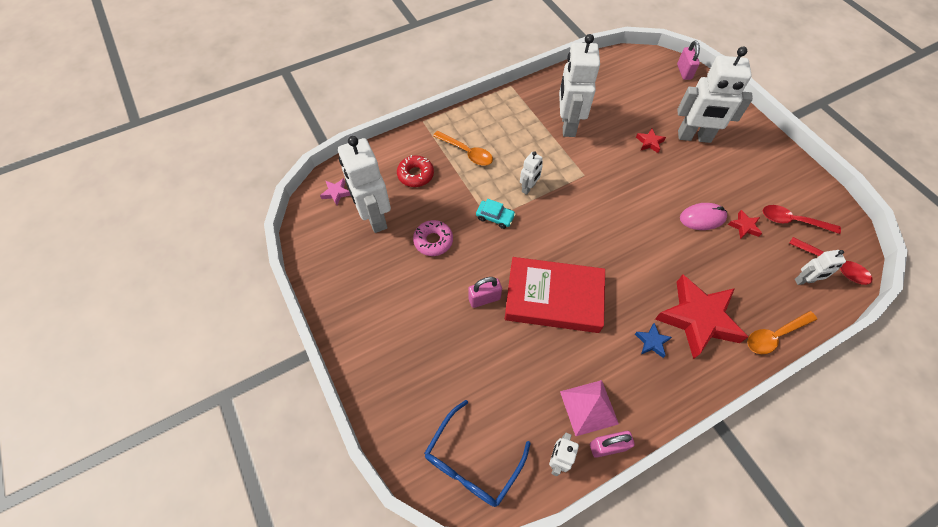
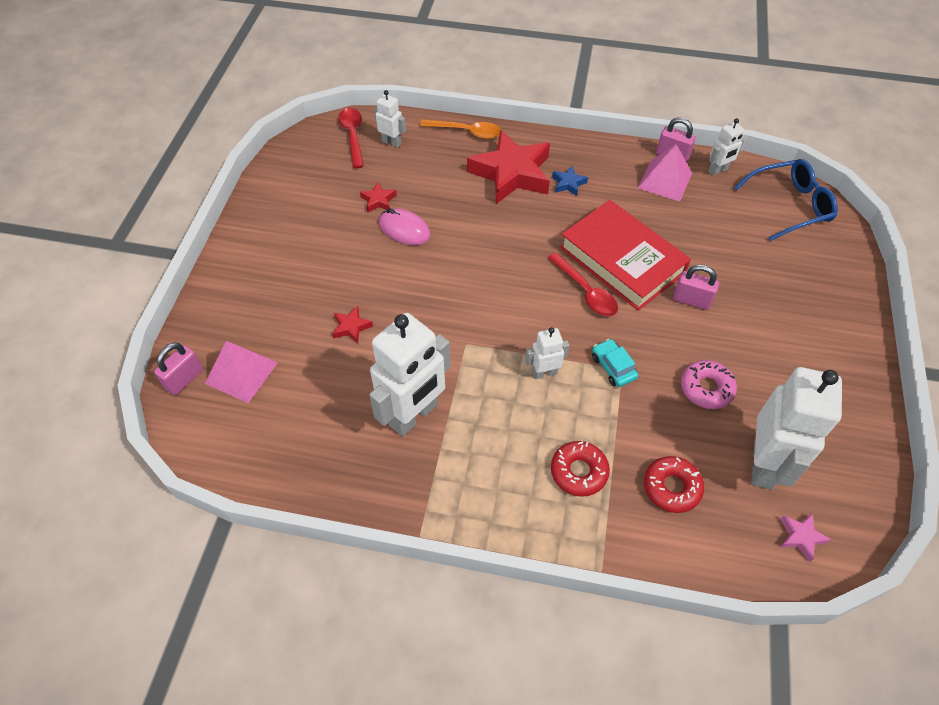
camera: 140 degrees left, 5 degrees down
orange spoon [433,131,493,166] -> red donut [551,441,610,497]
white robot [677,47,753,143] -> none
red spoon [763,205,841,234] -> red spoon moved to [548,253,618,316]
none -> pink pyramid [205,341,278,403]

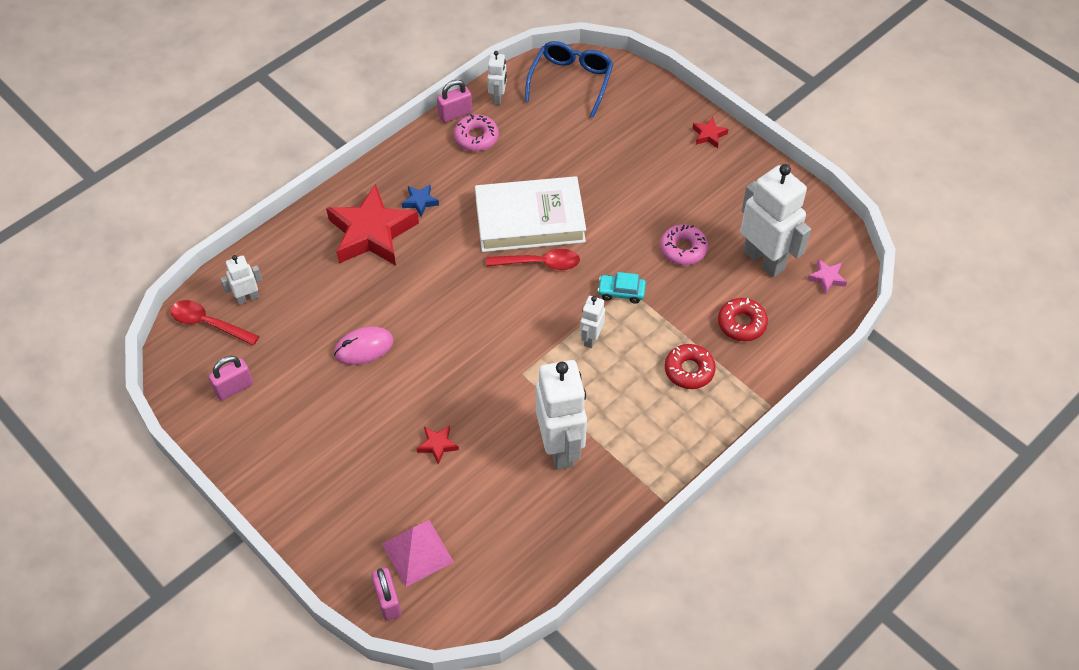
camera: 55 degrees left, 0 degrees up
red star [360,182,397,212] -> red star moved to [693,117,728,148]
orange spoon [420,119,501,139] -> none
red book [560,200,691,311] -> white book [475,176,586,252]
pink pyramid [638,144,692,202] -> pink donut [454,114,499,151]
pink padlock [673,264,719,310] -> pink padlock moved to [208,356,253,401]

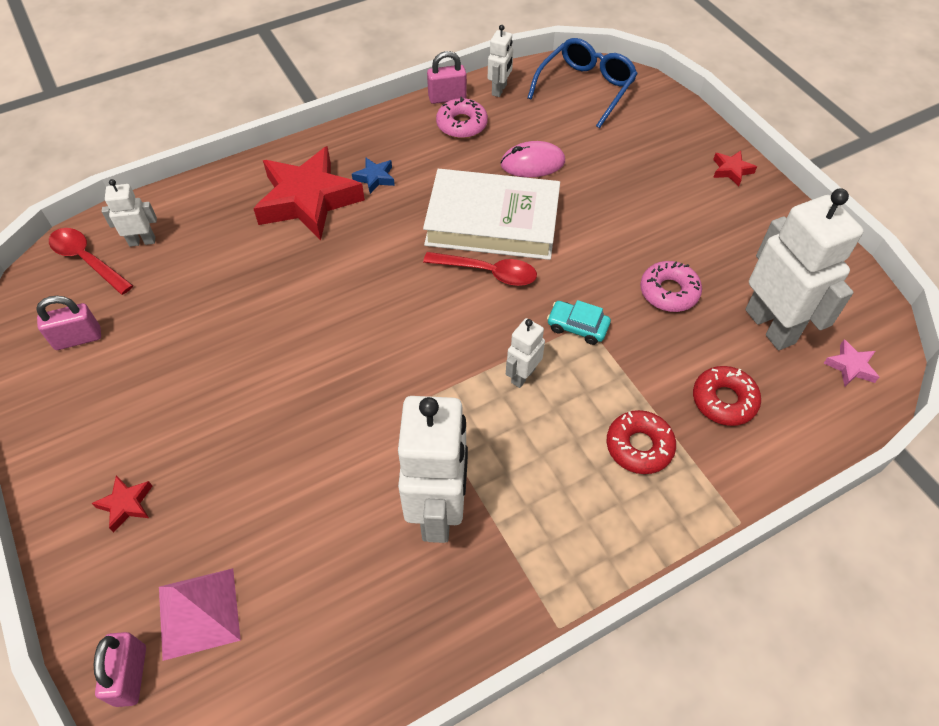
camera: 15 degrees right, 0 degrees up
pink mouse [334,327,394,365] -> pink mouse moved to [500,141,565,177]
red star [417,425,459,465] -> red star moved to [92,475,152,532]

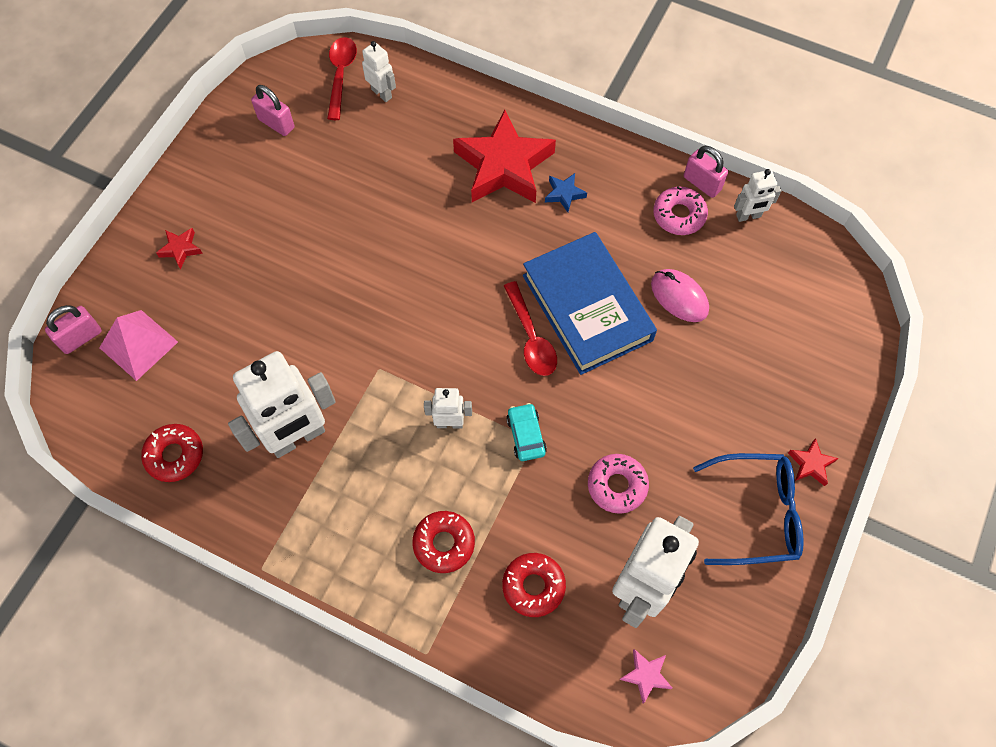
camera: 55 degrees right, 10 degrees up
white book [423,169,560,260] -> blue book [523,232,657,375]
blue glasses [528,38,637,128] -> blue glasses moved to [693,453,804,565]
none -> red donut [141,424,203,482]

